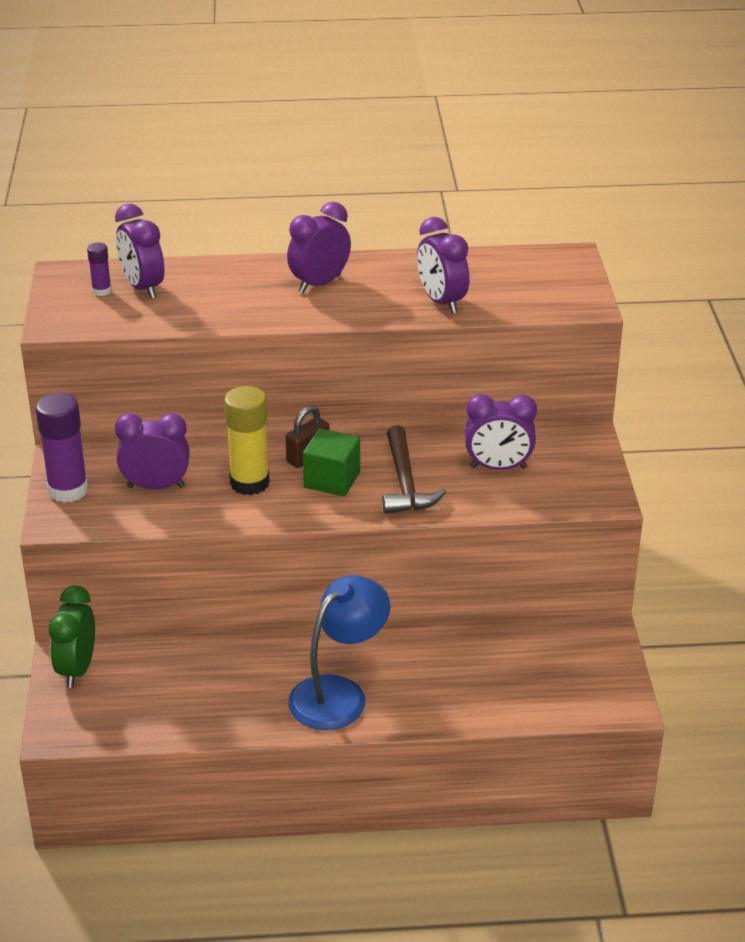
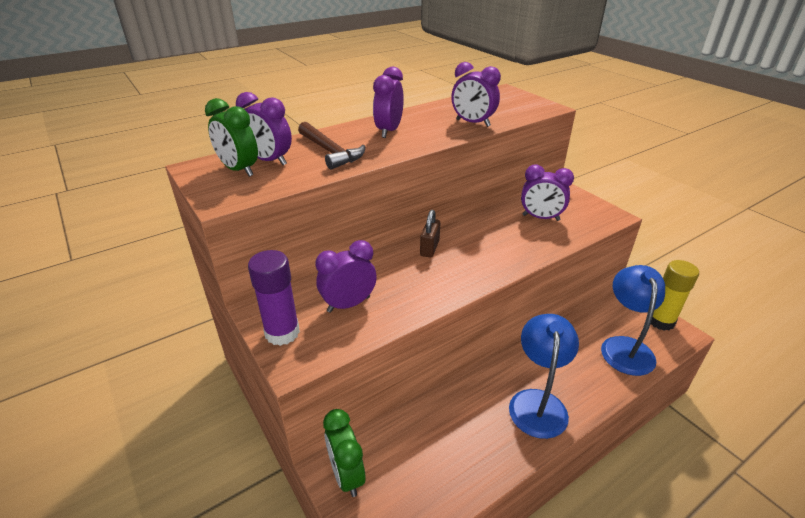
camera: 30 degrees left, 0 degrees up
purple glue stick [87,242,112,296] -> green clock [205,98,258,177]
yellow glue stick [224,386,270,495] -> yellow glue stick moved to [651,260,699,331]
green cube [303,428,360,496] -> none
brown hammer [382,425,446,514] -> brown hammer moved to [298,122,366,170]
purple clock [465,394,537,470] -> purple clock turned 45 degrees clockwise [521,165,574,221]
none -> blue lamp [601,265,665,376]

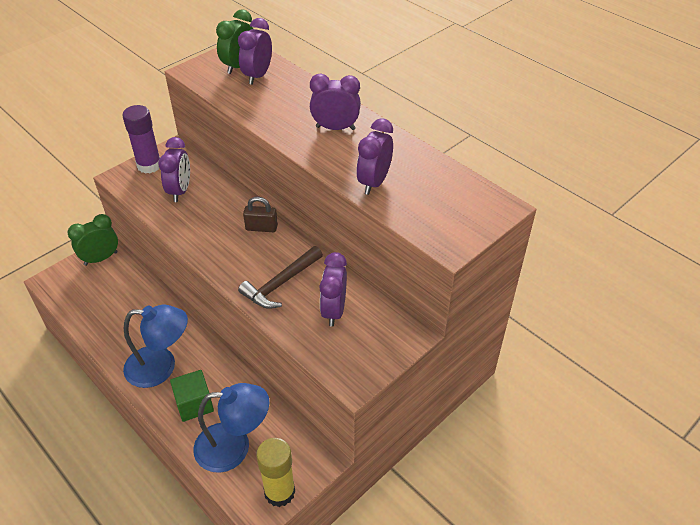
camera: 80 degrees right, 10 degrees up
brown hammer [298,122,366,170] -> brown hammer moved to [238,246,323,309]
purple clock [315,240,377,313] -> purple clock turned 45 degrees clockwise [158,137,190,202]
none -> green cube [170,370,214,422]

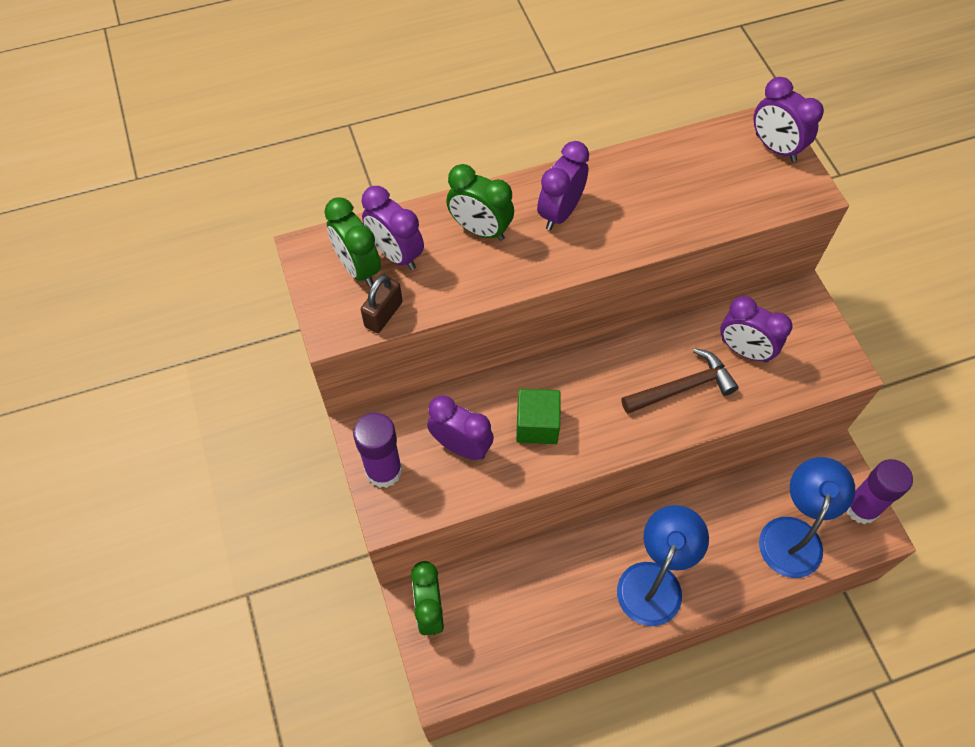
camera: 65 degrees left, 15 degrees up
green cube [170,370,214,422] -> green cube moved to [516,389,561,444]
brown hammer [238,246,323,309] -> brown hammer turned 90 degrees counterclockwise [621,348,738,414]
brown padlock [243,197,278,232] -> brown padlock moved to [361,275,402,333]
yellow glue stick [256,438,295,507] -> purple glue stick [847,459,913,524]
purple clock [356,118,393,195] -> purple clock moved to [754,77,824,162]
none -> green clock [446,164,514,241]

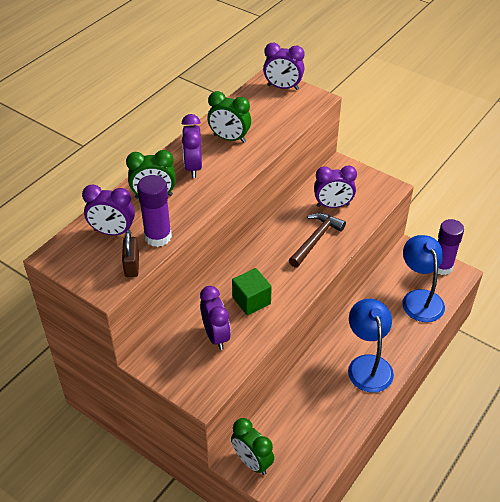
camera: 35 degrees left, 15 degrees down
green clock [324,197,381,287] -> green clock moved to [208,91,251,143]
purple glue stick [353,413,402,488] -> purple glue stick moved to [137,175,172,247]
purple clock [427,395,494,460] -> purple clock turned 75 degrees clockwise [200,286,231,350]

